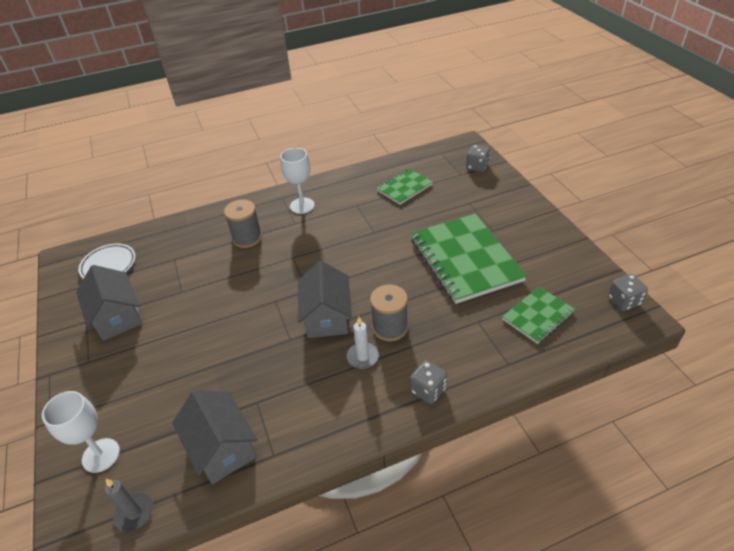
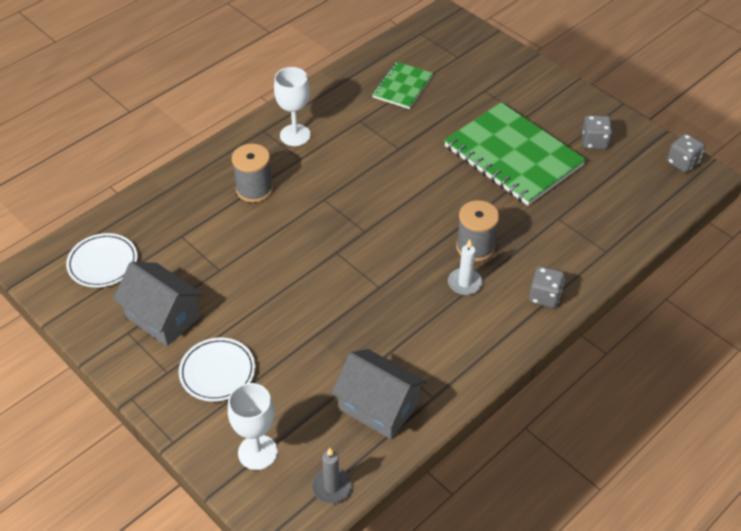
camera: 25 degrees left, 5 degrees up
grey house [298,261,352,338] -> none
grey dice [466,145,490,172] -> grey dice moved to [582,115,612,149]
green notebook [502,287,575,344] -> none
none -> white plate [179,337,255,402]

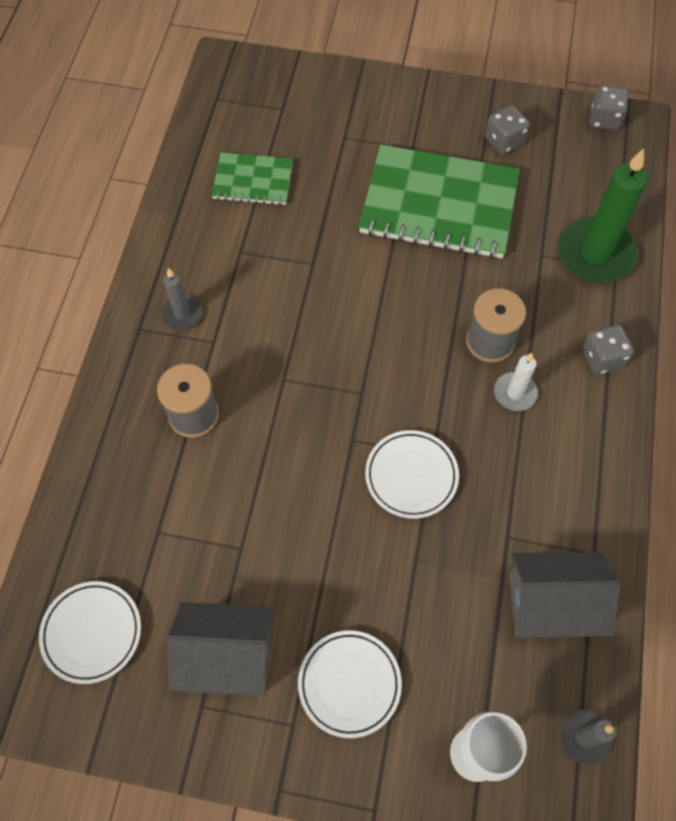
camera: 35 degrees left, 15 degrees up
white goblet [274,67,311,146] -> grey candle [161,268,203,330]
green notebook [372,62,433,109] -> green notebook turned 75 degrees counterclockwise [211,153,293,205]
none -> white plate [365,430,459,519]
none -> green candle [558,148,648,283]

